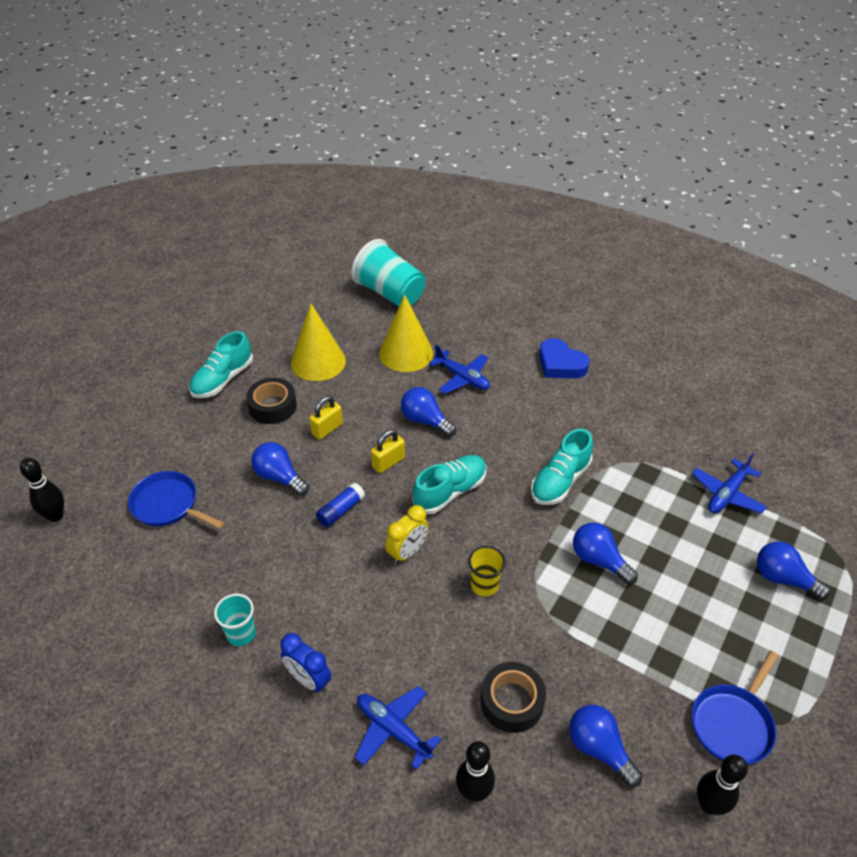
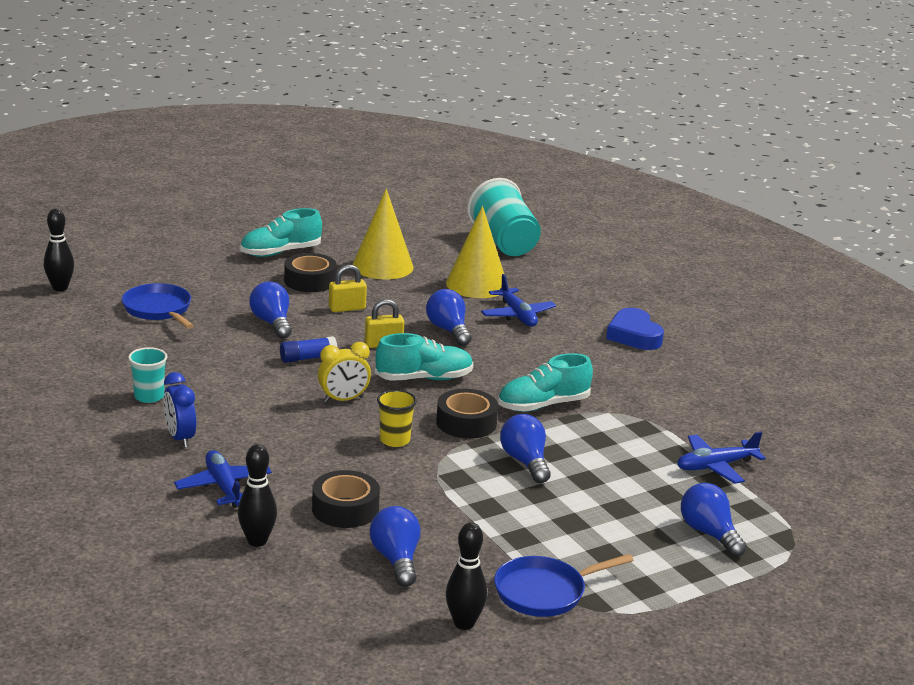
camera: 25 degrees right, 20 degrees down
none -> black tape [436,389,498,439]

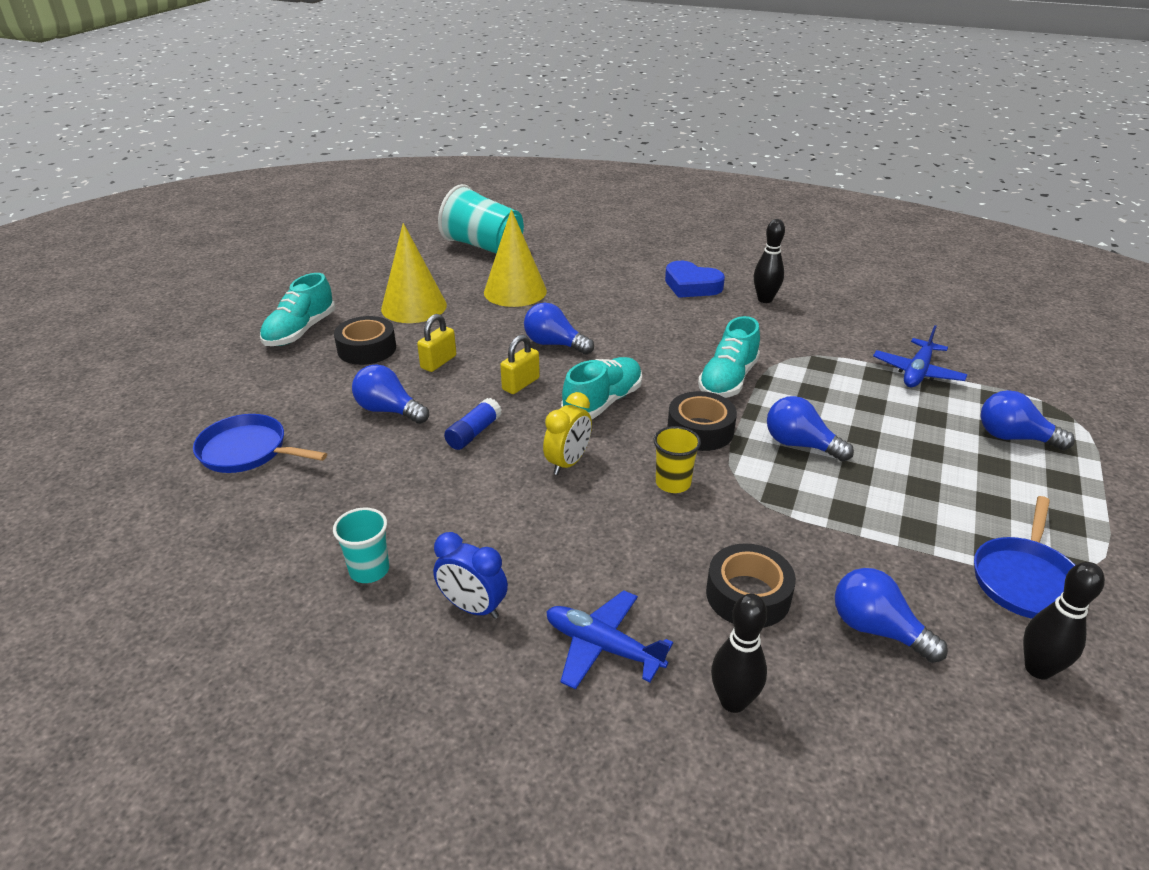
camera: 35 degrees left, 10 degrees up
black bowling pin [44,209,74,291] -> black bowling pin moved to [754,219,785,303]
blue plane [481,274,556,326] -> none

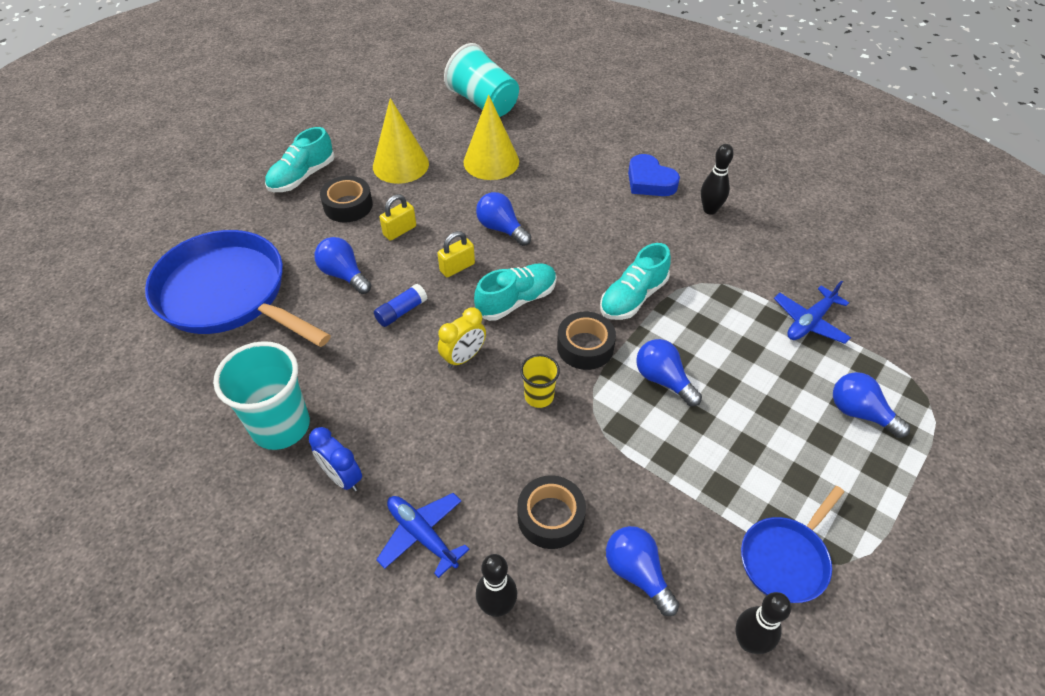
camera: 15 degrees right, 15 degrees up
blue pan [193,414,327,473] -> blue pan [145,230,331,347], size x1.93
turquoise cup [333,508,389,583] -> turquoise cup [213,341,310,450], size x1.93

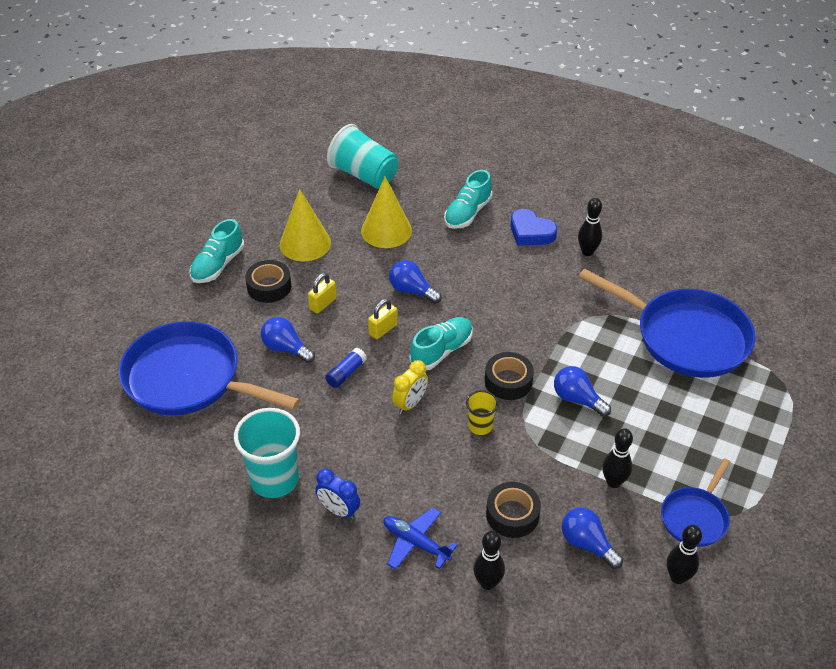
camera: 10 degrees left, 5 degrees down
turquoise shoe [600,243,671,320] -> turquoise shoe moved to [444,170,492,229]
blue plane [774,280,851,344] -> blue pan [579,269,756,378]
blue light bulb [833,372,910,438] -> none
none -> black bowling pin [602,428,633,488]

